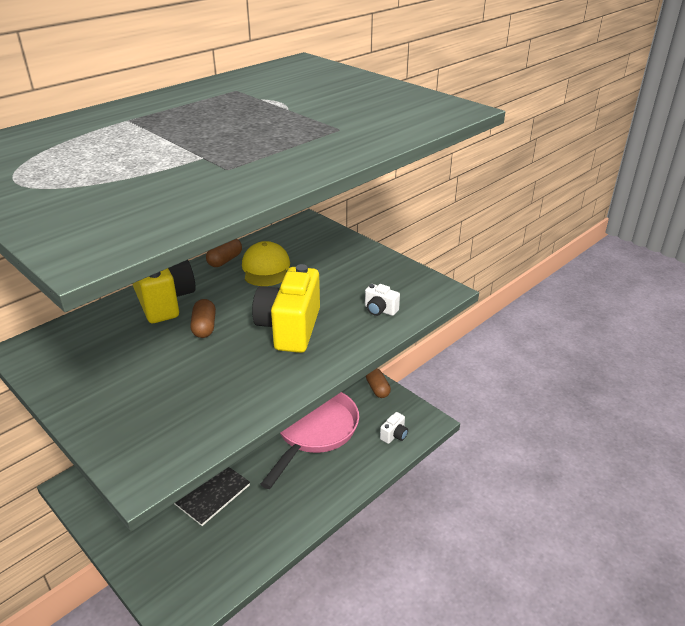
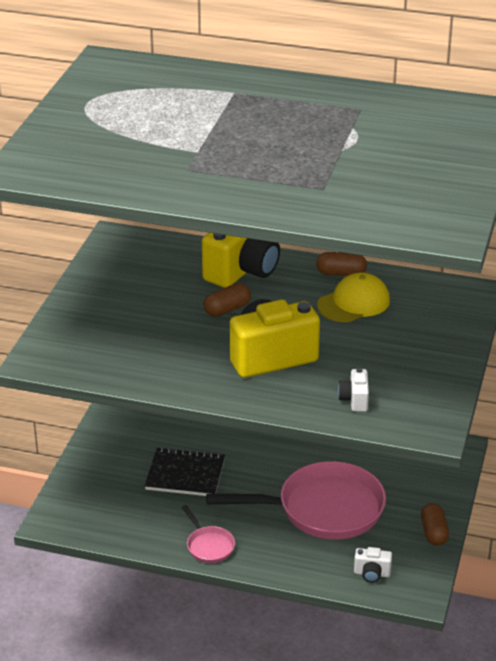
camera: 60 degrees right, 0 degrees up
brown capsule [366,368,391,398] -> brown capsule turned 45 degrees counterclockwise [421,503,449,546]
none -> pink pan [181,505,235,563]

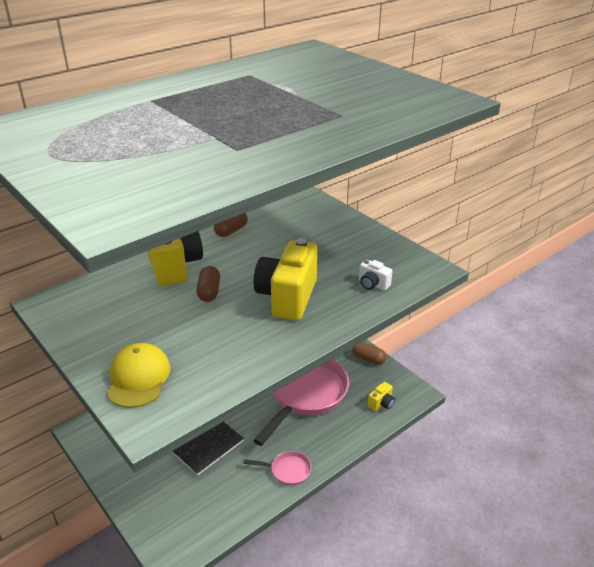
camera: 55 degrees left, 0 degrees up
yellow cap [317,272,390,322] -> yellow cap moved to [107,343,170,408]
white camera [354,547,392,583] -> yellow camera [368,382,395,411]

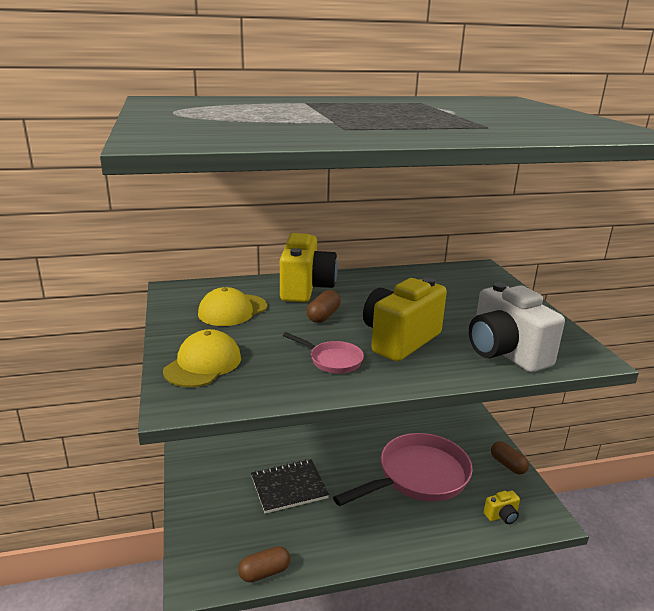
camera: 25 degrees right, 10 degrees down
brown capsule [214,213,248,237] -> brown capsule moved to [238,546,290,583]
pink pan [243,451,312,485] -> pink pan moved to [283,332,364,373]
white camera [359,259,392,291] -> white camera [469,282,565,372], size x2.24
none -> yellow cap [198,287,267,326]

